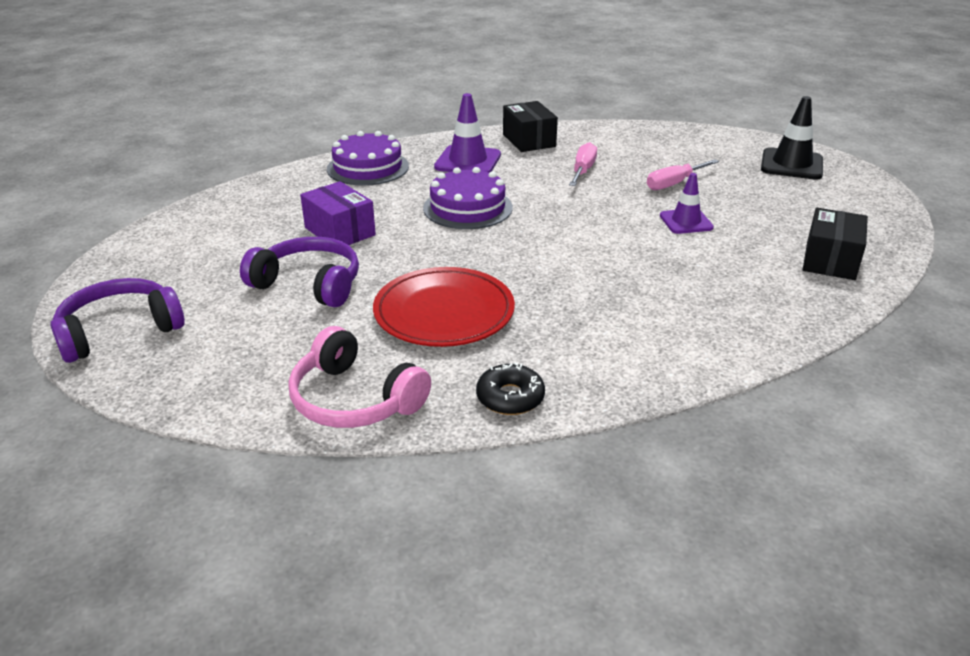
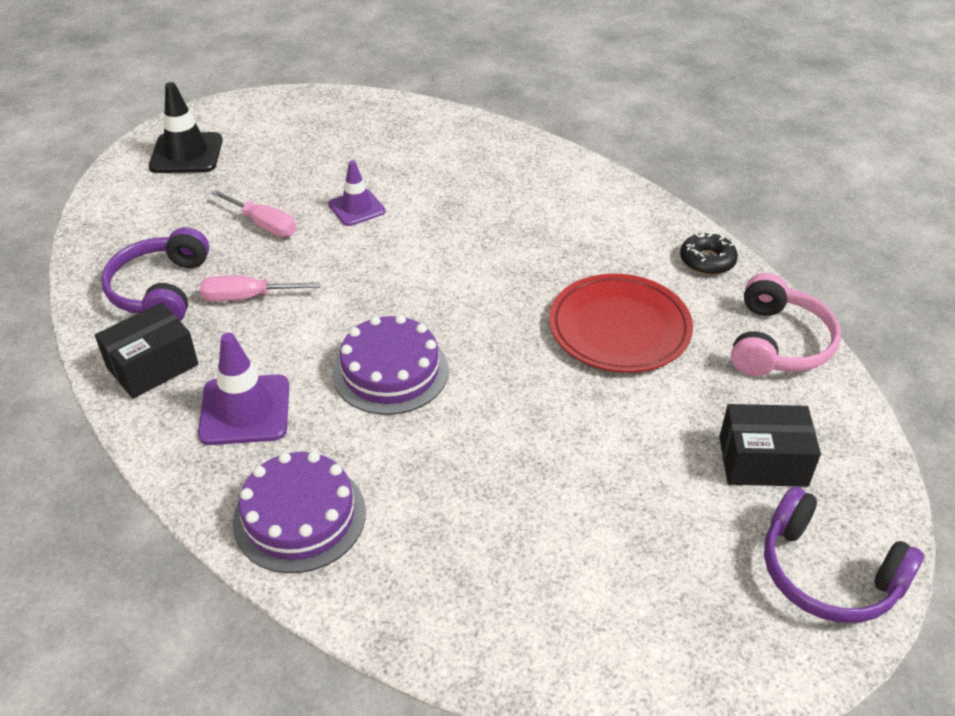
camera: 110 degrees left, 10 degrees up
purple headphones [240,237,359,307] -> purple headphones moved to [101,227,209,321]
purple box [300,181,376,245] -> none
black box [803,208,868,280] -> black box moved to [719,404,821,487]

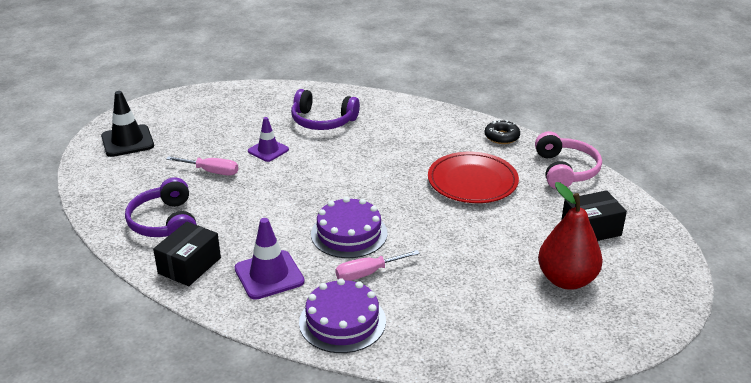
camera: 20 degrees left, 10 degrees down
pink screwdriver [200,276,320,301] -> pink screwdriver moved to [336,250,420,281]
purple headphones [764,486,924,623] -> purple headphones moved to [291,89,360,130]
none -> red pear [538,182,603,290]

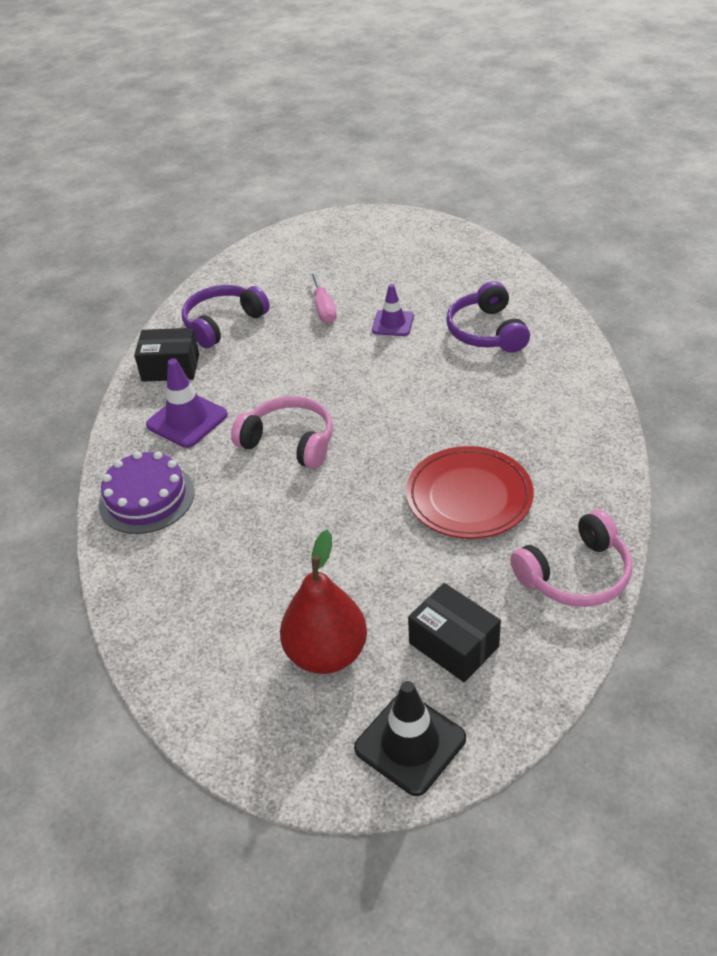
camera: 65 degrees right, 10 degrees up
black traffic cone [101,91,154,157] -> black traffic cone moved to [354,681,466,796]
purple cake [311,197,388,258] -> pink headphones [231,396,333,469]
pink screwdriver [336,250,420,281] -> none
black donut [484,120,520,144] -> none

